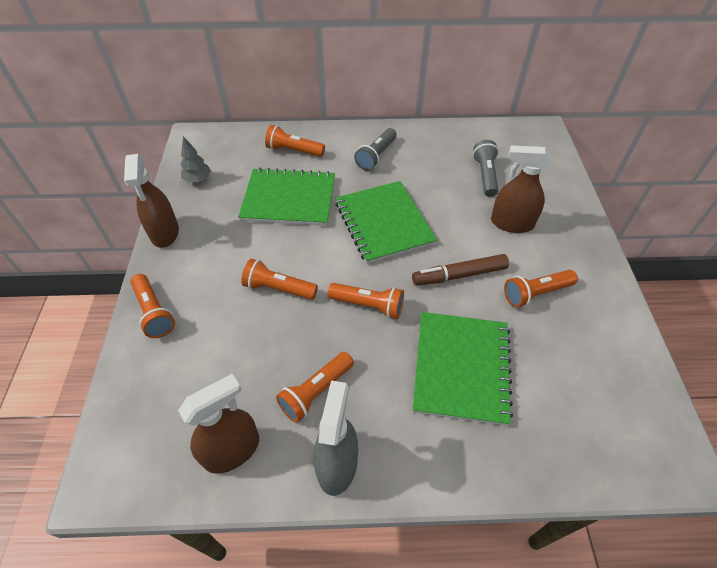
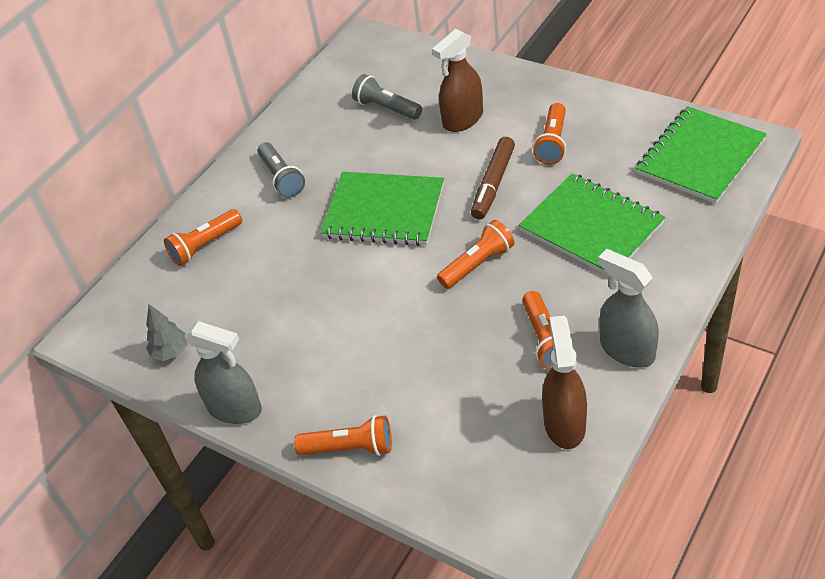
camera: 50 degrees left, 5 degrees down
brown spray bottle [124,154,179,248] -> grey spray bottle [184,321,262,424]
green notebook [238,168,335,226] -> green notebook moved to [636,106,767,204]
orange flashlight [242,259,318,300] -> none

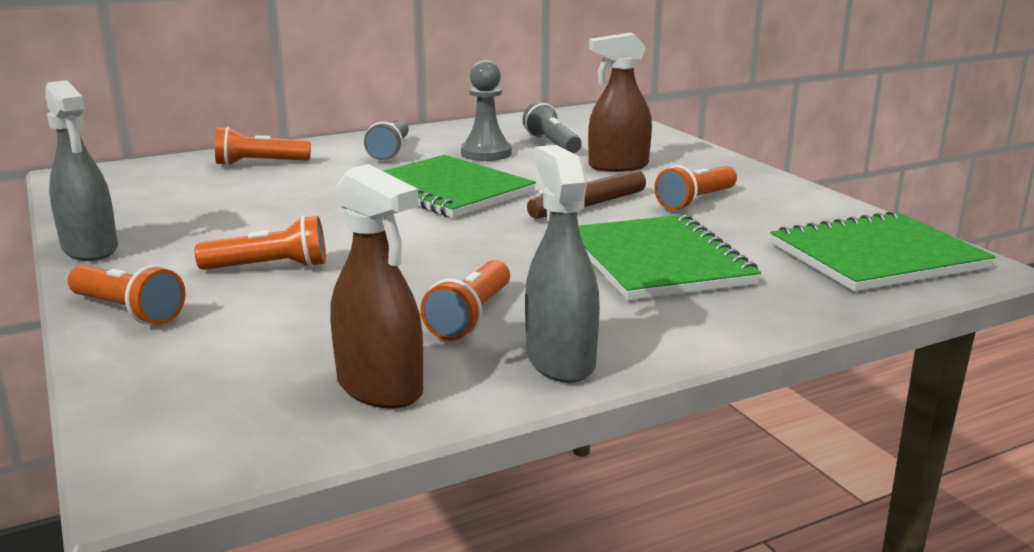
camera: 25 degrees right, 25 degrees down
grey tree [146,304,187,361] -> none
orange flashlight [437,220,514,289] -> orange flashlight moved to [195,216,326,270]
brown spray bottle [542,316,587,449] -> brown spray bottle turned 105 degrees clockwise [330,164,423,408]
none -> grey pawn [461,60,512,161]

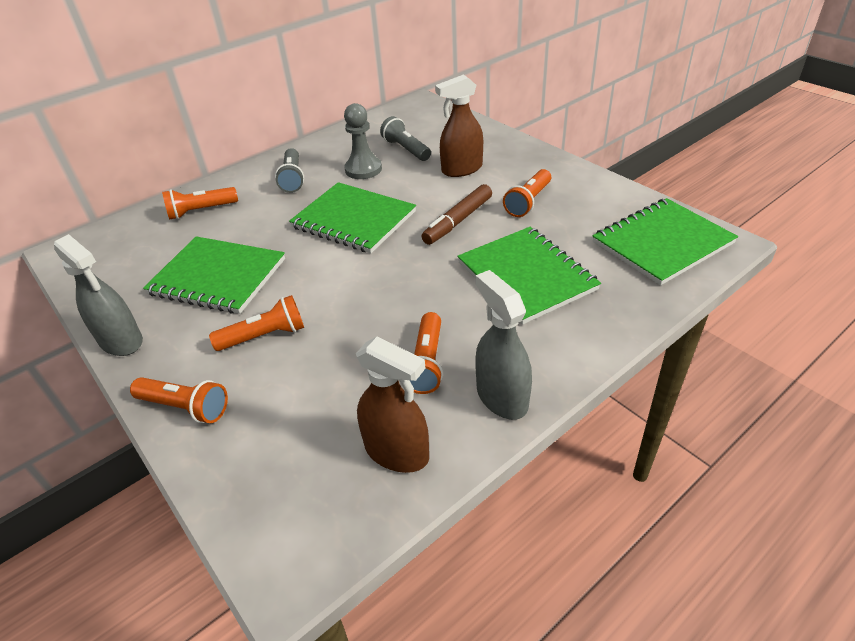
camera: 10 degrees left, 20 degrees up
none -> green notebook [143,236,285,314]

